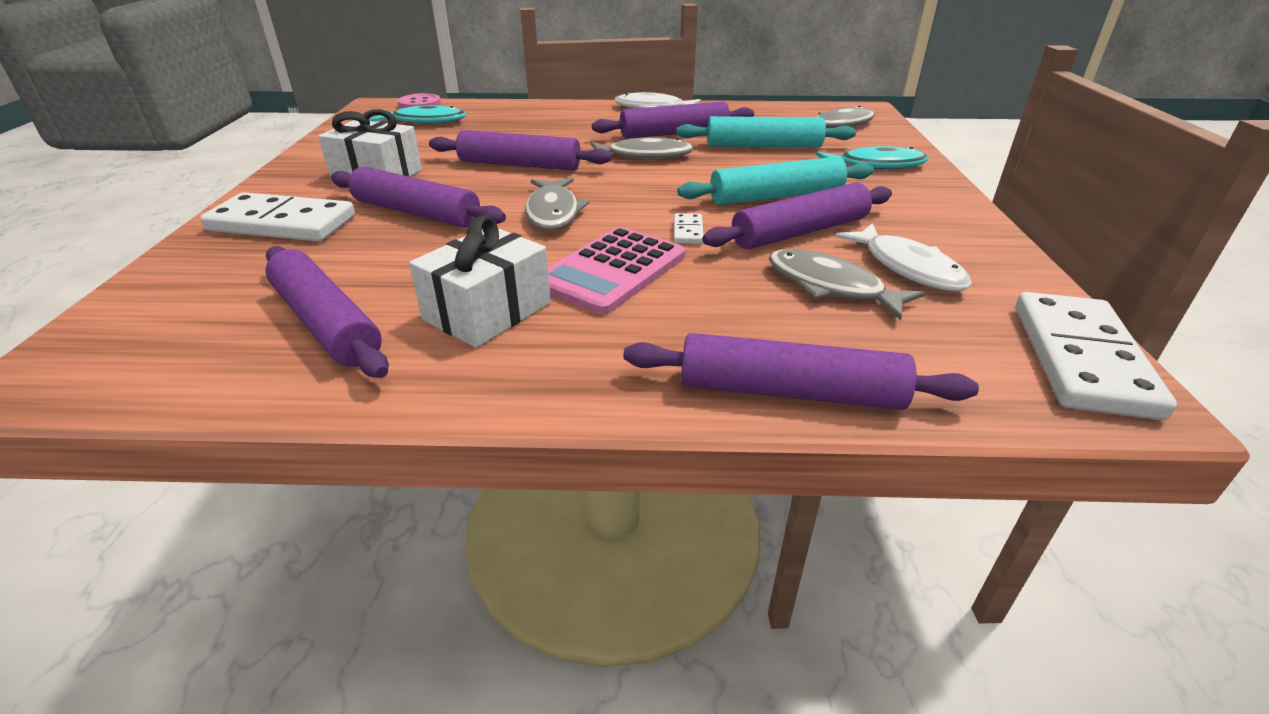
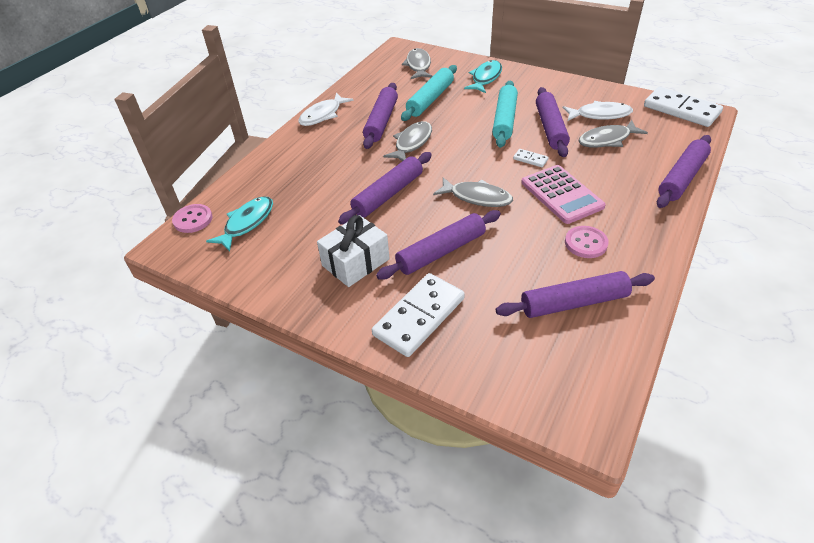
camera: 60 degrees left, 10 degrees up
white gift [409,215,551,348] -> pink button [565,226,609,258]

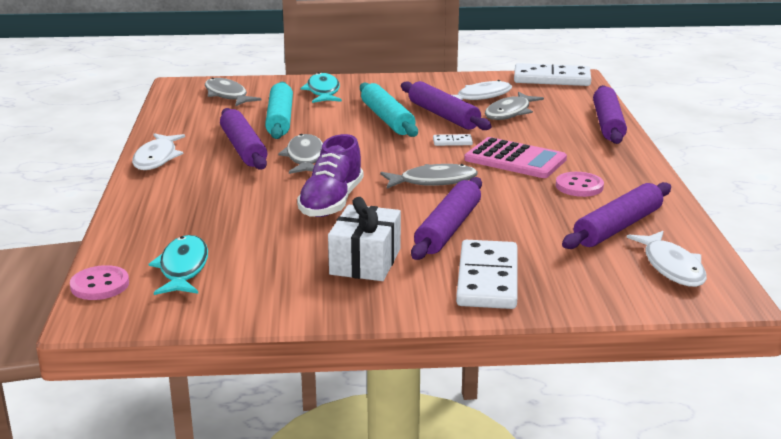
camera: 35 degrees left, 20 degrees down
purple rolling pin [338,152,432,225] -> purple shoe [297,134,363,217]
none -> white fish [627,231,707,287]

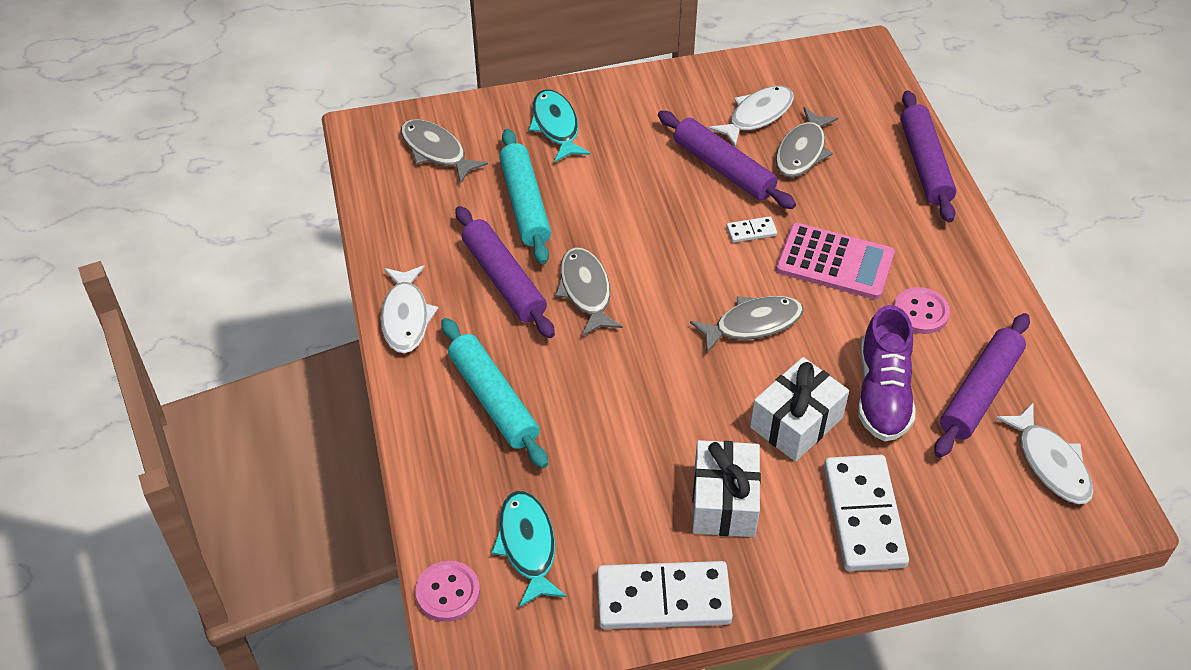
camera: 10 degrees left, 25 degrees up
purple shoe [297,134,363,217] -> purple shoe moved to [858,305,915,441]
turquoise rolling pin [360,83,418,137] -> turquoise rolling pin moved to [441,318,548,468]
purple rolling pin [411,177,482,260] -> white gift [750,357,849,462]
white domino [514,63,591,86] -> white domino moved to [597,561,733,629]

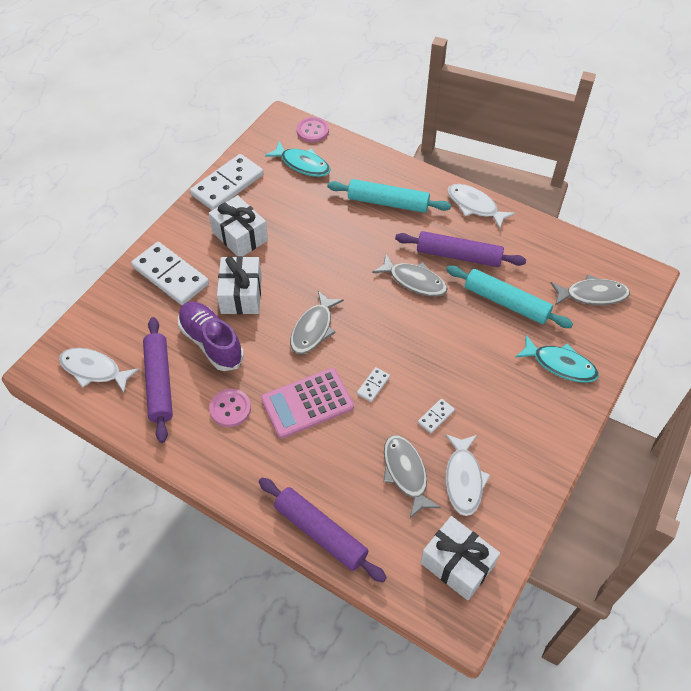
camera: 135 degrees right, 5 degrees up
purple rolling pin [658,111,796,209] -> white domino [418,399,455,433]
none -> white gift [420,516,500,600]

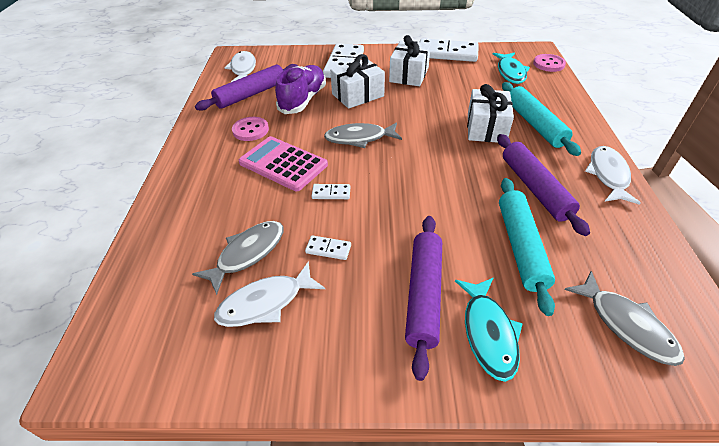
camera: 60 degrees right, 10 degrees down
purple rolling pin [259,478,387,582] -> purple rolling pin moved to [405,216,442,381]
grey fish [372,254,448,297] -> none
white gift [420,516,500,600] -> white gift moved to [467,84,514,143]

